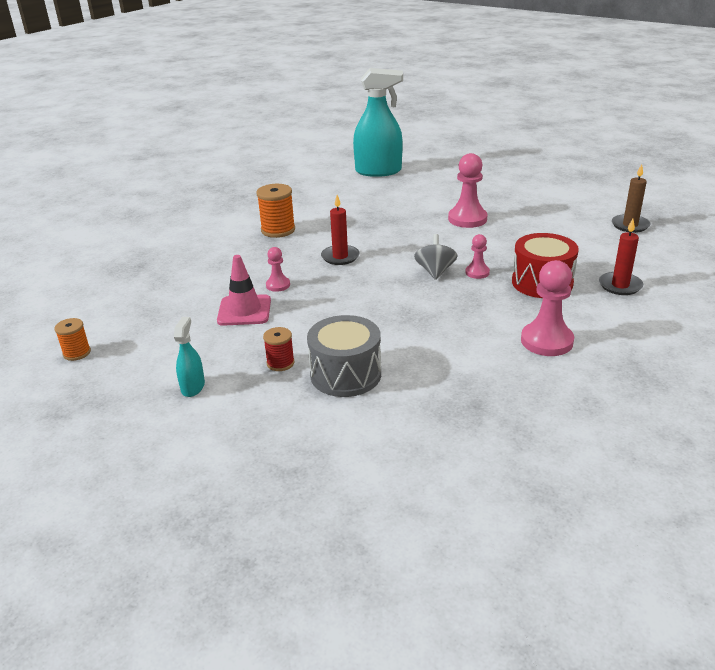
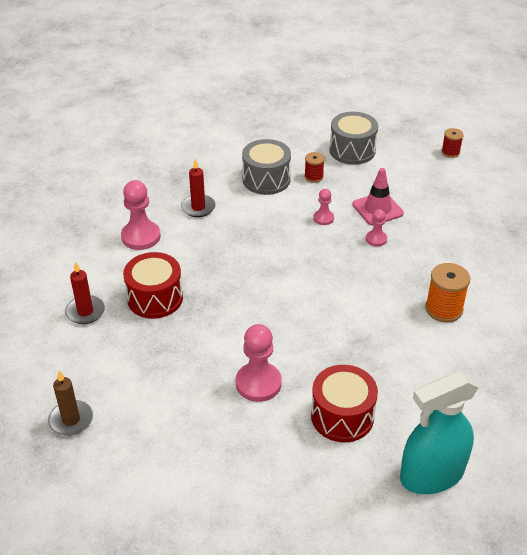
camera: 155 degrees right, 10 degrees up
orange spool [54,318,91,361] -> red spool [441,128,464,158]
turquoise spray bottle [174,317,205,397] -> grey drum [329,112,378,165]
red candle [321,195,360,265] -> red candle moved to [181,159,216,217]
grey spinning top [414,234,457,280] -> none
pink pawn [465,234,490,279] -> pink pawn moved to [313,189,334,225]
none -> red drum [311,365,378,442]

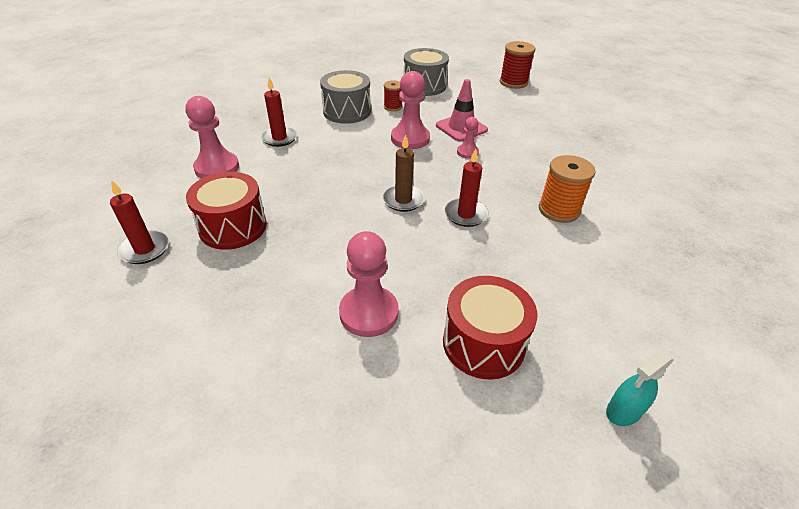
camera: 10 degrees left, 0 degrees up
brown candle [48,371,93,436] -> brown candle moved to [382,134,425,212]
pink pawn [313,189,334,225] -> pink pawn [391,71,430,149], size x1.84
turquoise spray bottle [400,371,479,494] -> turquoise spray bottle [606,351,673,426], size x0.46
red spool [441,128,464,158] -> red spool [500,41,535,89], size x1.66
none -> red candle [445,148,489,227]

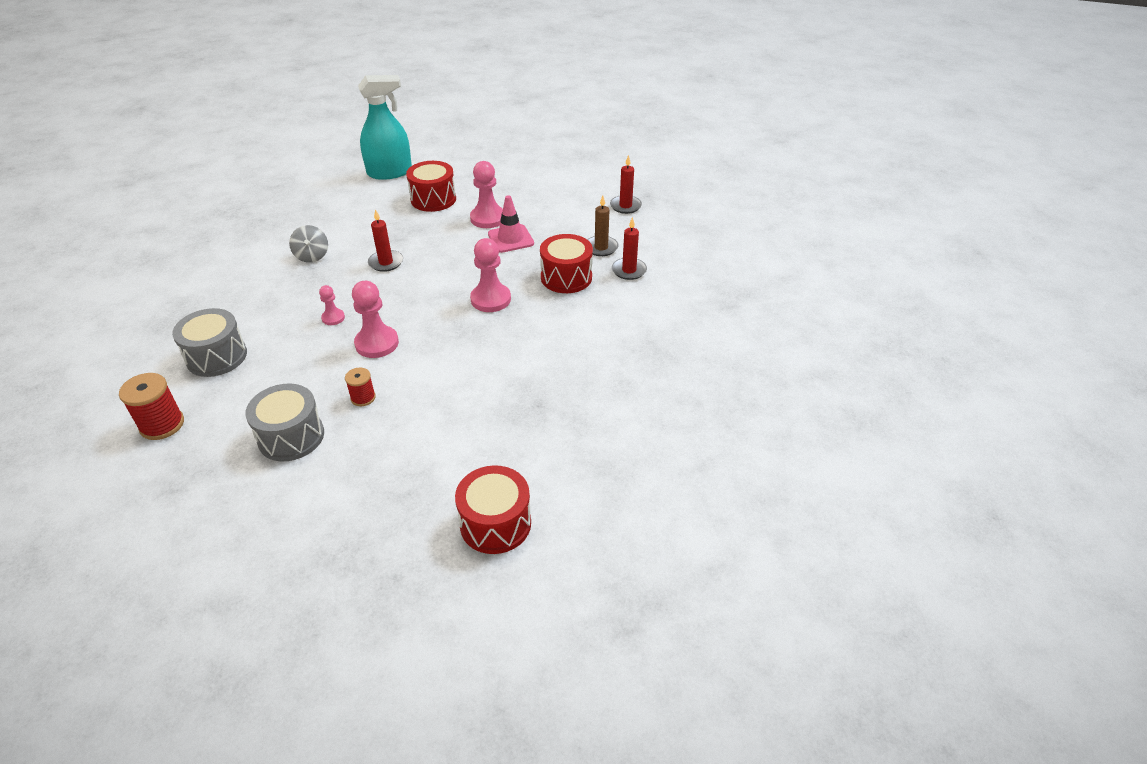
camera: 165 degrees left, 0 degrees up
pink pawn [185,96,239,179] -> pink pawn moved to [470,238,511,312]
red candle [261,78,297,147] -> red candle moved to [610,155,642,214]
grey drum [320,70,371,124] -> grey drum moved to [172,308,247,377]
brown candle [382,134,425,212] -> brown candle moved to [587,196,618,256]
pink traffic cone [436,79,488,141] -> pink traffic cone moved to [488,195,534,253]
orange spool [539,155,596,223] -> grey spinning top [289,225,328,263]
turquoise spray bottle [606,351,673,426] -> turquoise spray bottle [358,75,412,180], size x2.16
none -> red drum [455,465,531,554]

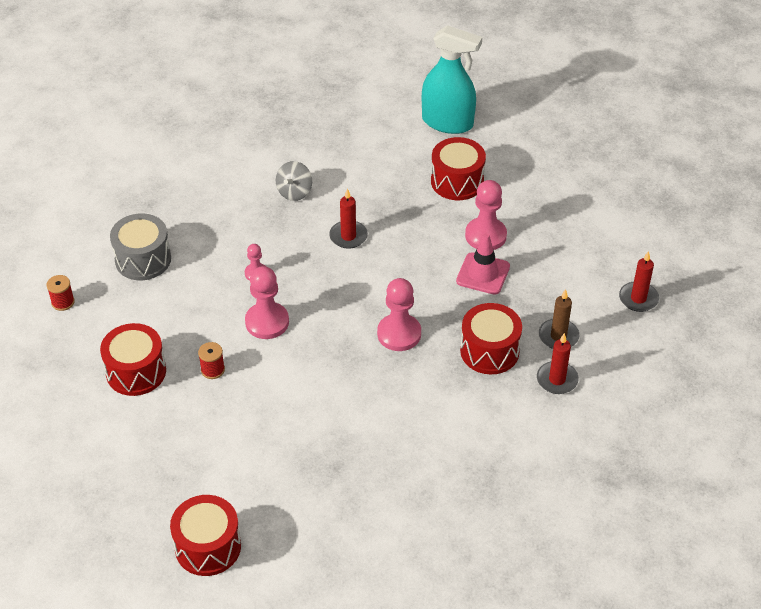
camera: 40 degrees right, 5 degrees up
red spool [119,373,184,440] -> red spool [47,275,75,311], size x0.60
grey drum [245,384,324,461] -> red drum [100,323,166,396]

